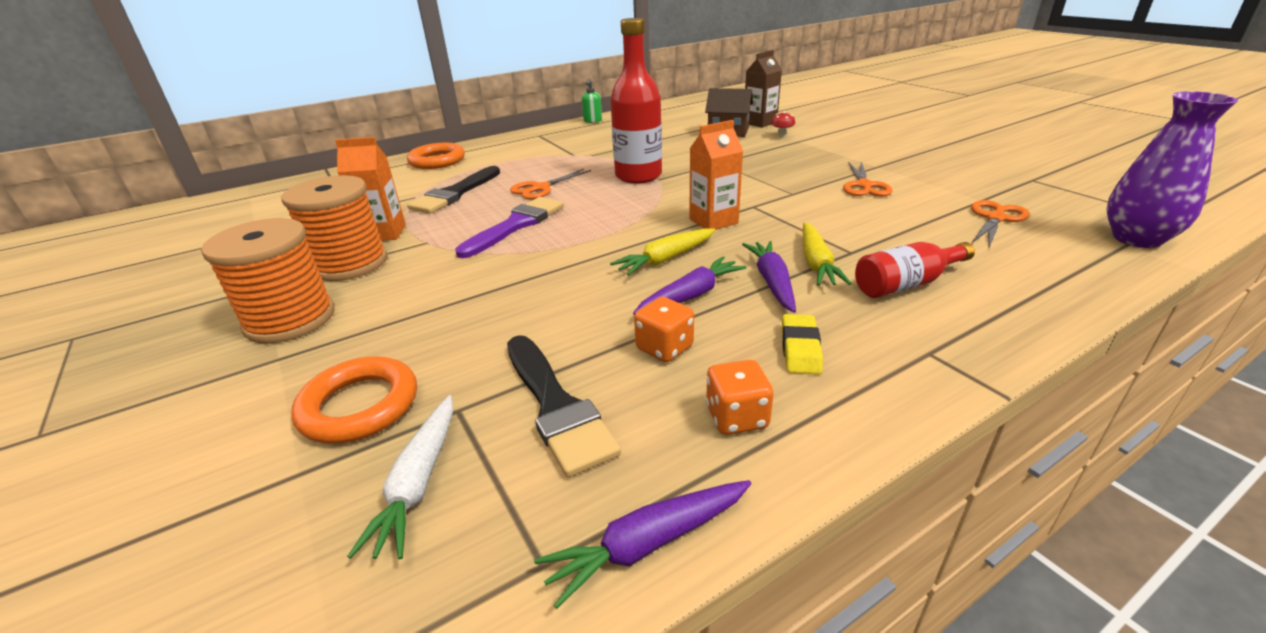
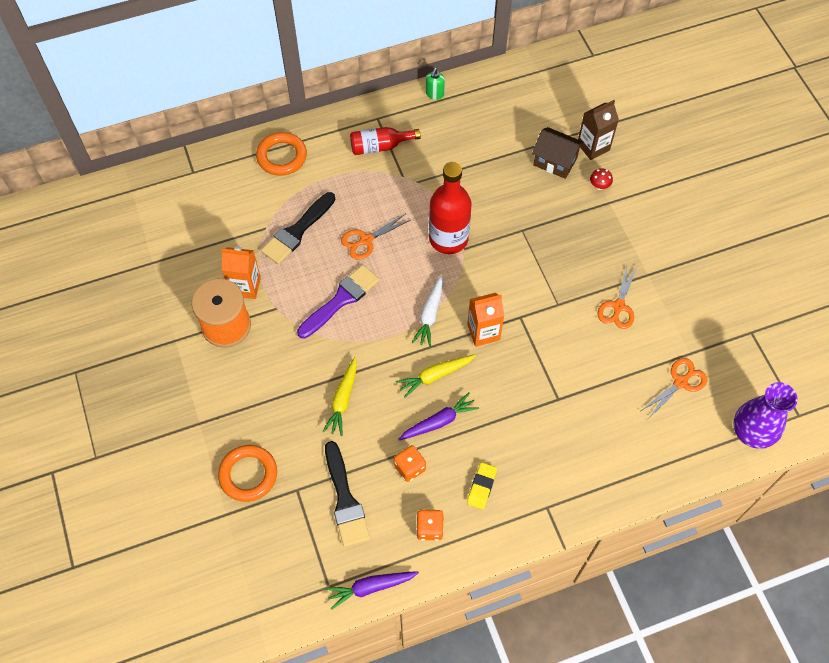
camera: 10 degrees right, 30 degrees up
orange spool [201,218,335,344] -> none
white carrot [347,395,453,559] -> white carrot moved to [412,274,443,347]
purple carrot [742,241,796,313] -> none
yellow carrot [803,222,852,286] -> yellow carrot moved to [322,357,357,436]
red bottle [855,242,975,298] -> red bottle moved to [350,127,421,155]

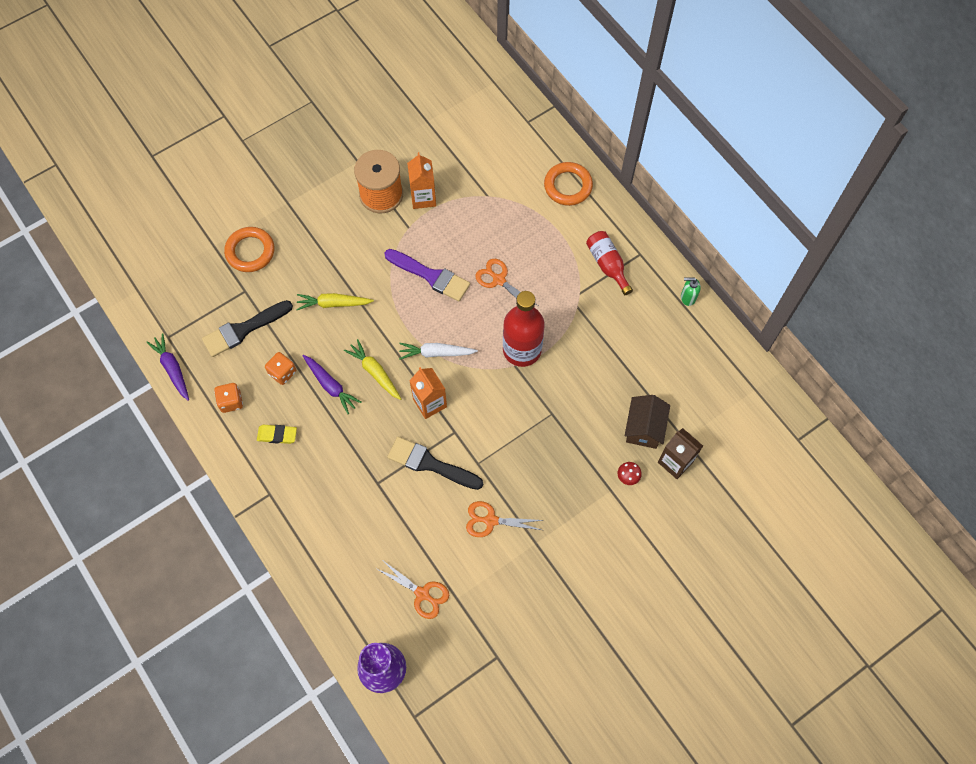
camera: 75 degrees right, 5 degrees up
black brush [261,192,336,264] -> black brush moved to [387,437,483,490]

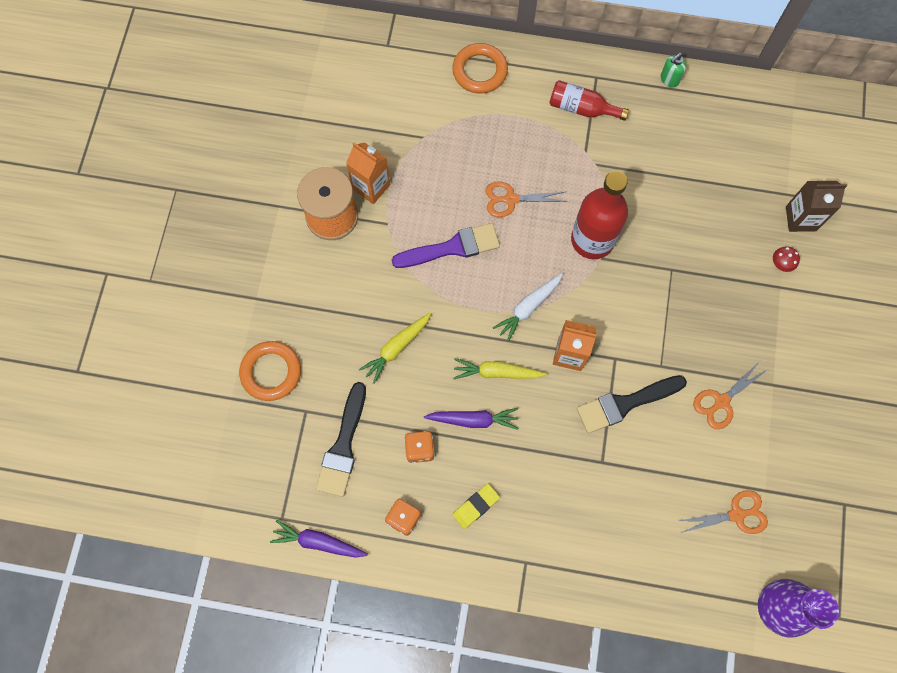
camera: 45 degrees left, 5 degrees up
brown house [625,395,670,449] -> none

